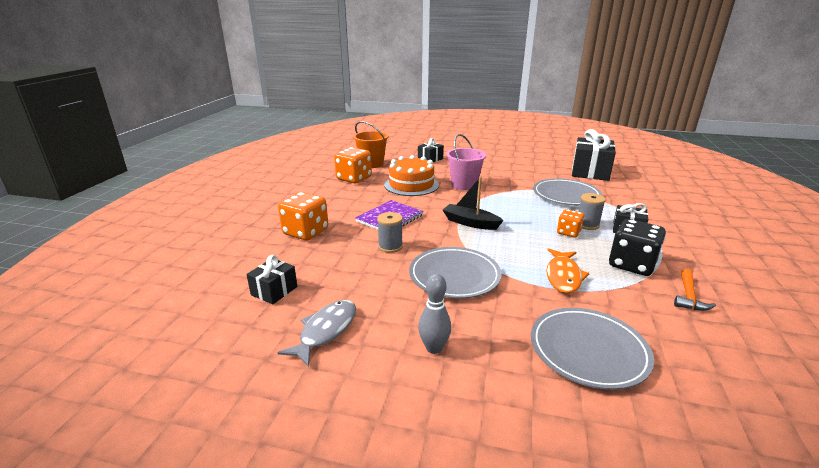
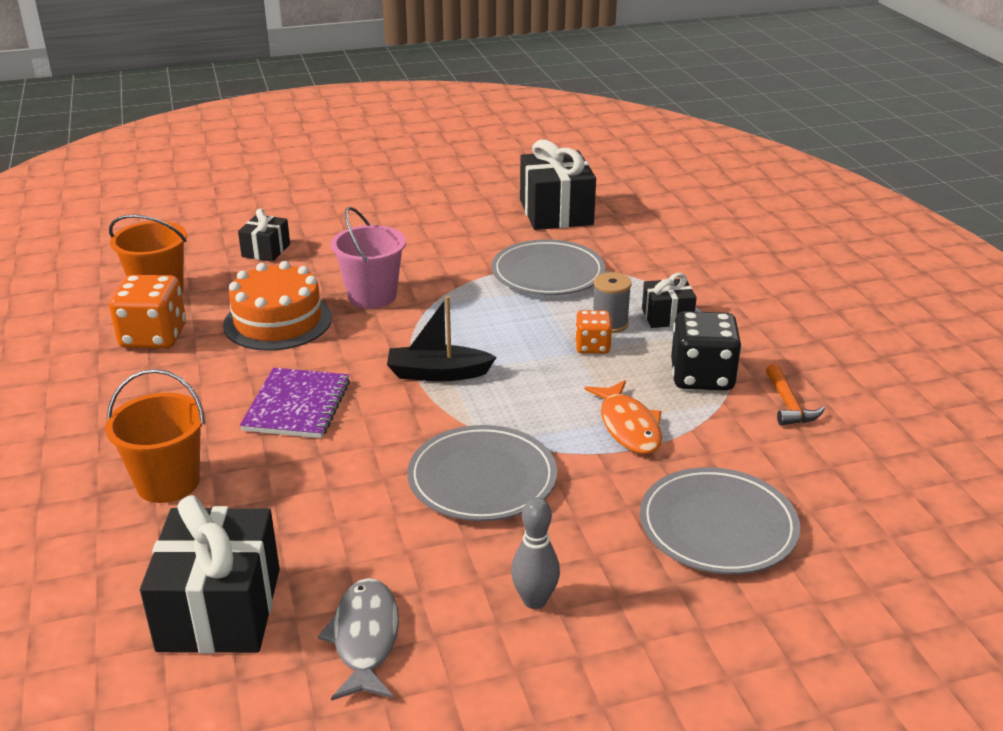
camera: 30 degrees left, 5 degrees up
black gift [247,255,297,304] -> black gift [140,495,280,654], size x1.86
orange dice [278,192,328,241] -> orange bucket [105,369,205,503]
grey spool [377,212,403,253] -> none

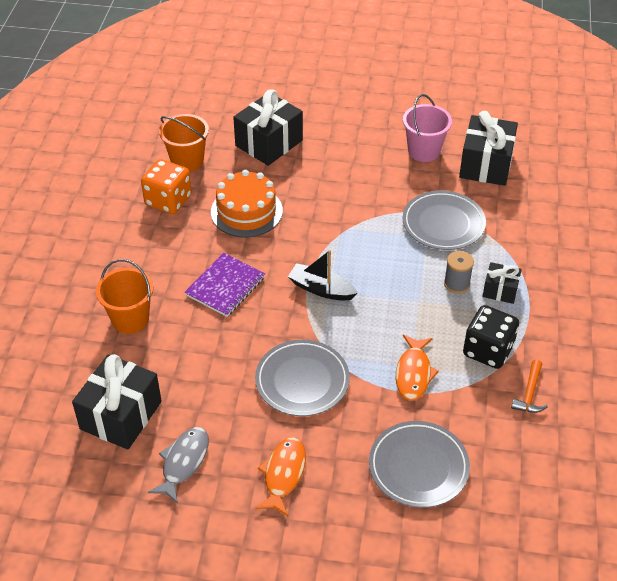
camera: 25 degrees right, 15 degrees up
black gift [238,208,290,262] -> black gift [233,89,303,166], size x1.86
pink bucket [331,207,406,309] -> pink bucket moved to [403,94,452,162]
grey bowling pin [511,497,560,609] -> orange fish [255,437,306,516]
orange dice [575,310,612,354] -> none

